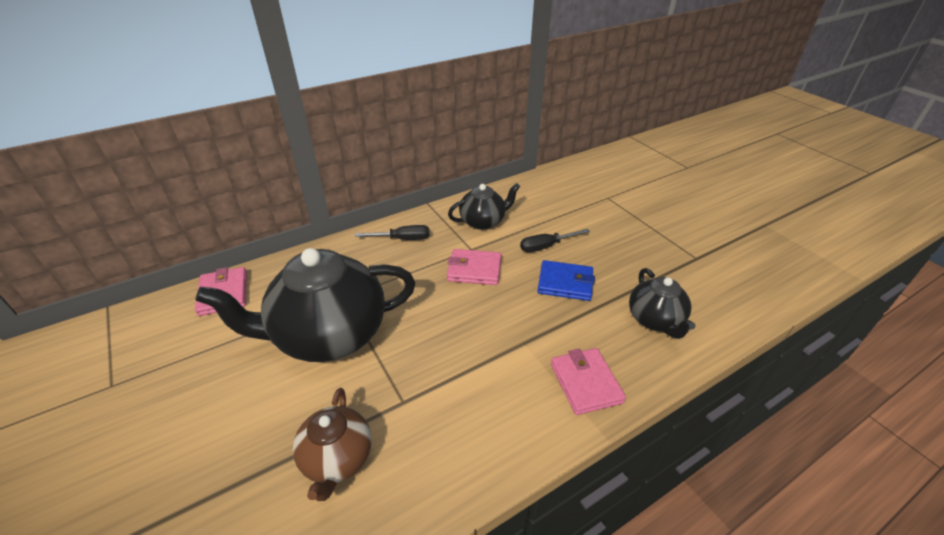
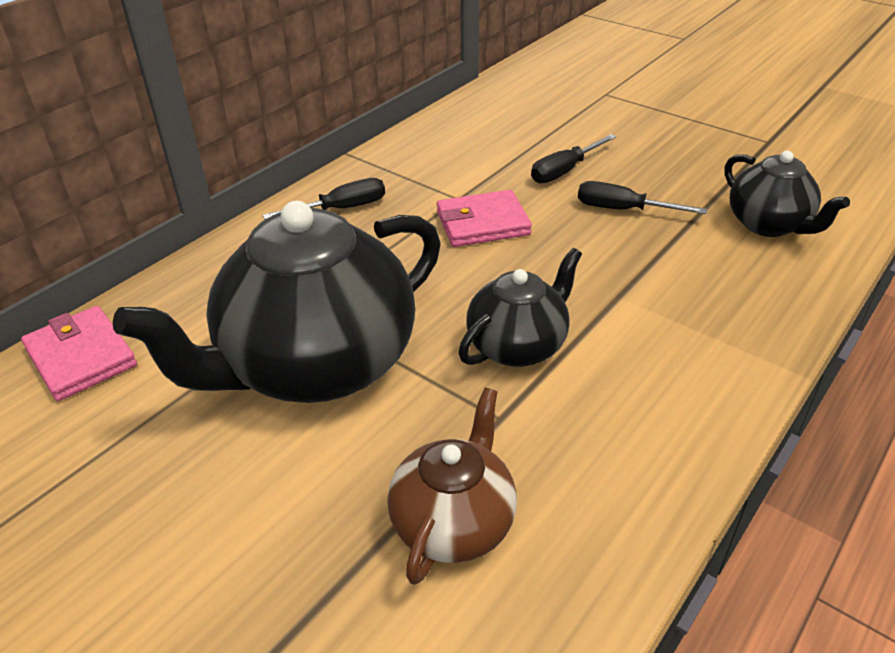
camera: 20 degrees left, 0 degrees up
brown teapot [293,388,372,501] -> brown teapot turned 135 degrees counterclockwise [387,388,517,585]
black teapot [448,183,521,230] -> black teapot moved to [459,248,582,367]
blue wallet [538,260,595,301] -> black screwdriver [578,181,707,214]
pink wallet [551,348,626,415] -> none

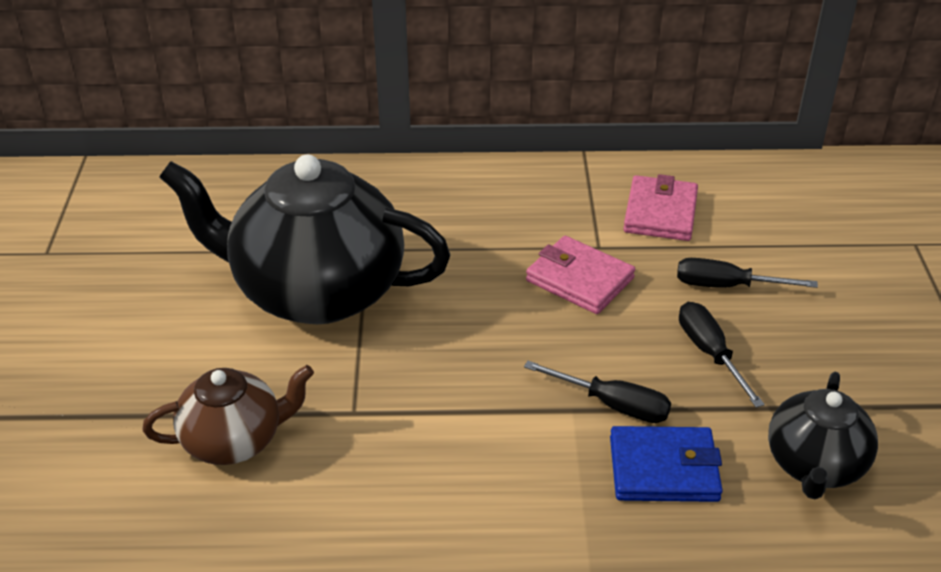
camera: 50 degrees right, 0 degrees up
pink wallet [21,306,137,401] -> pink wallet moved to [623,174,698,241]
black screwdriver [263,178,385,219] -> black screwdriver moved to [524,361,671,423]
black teapot [459,248,582,367] -> none
none -> blue wallet [610,426,723,502]

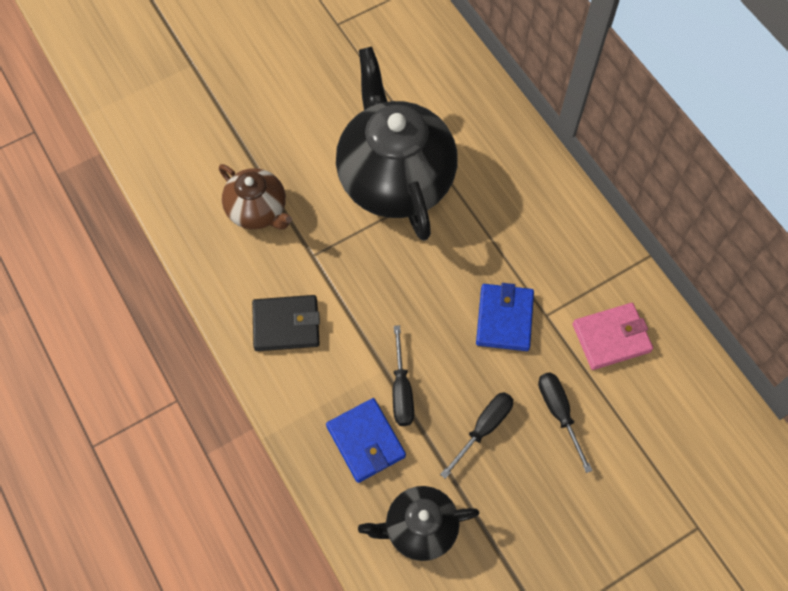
camera: 60 degrees right, 25 degrees up
pink wallet [526,236,635,314] -> blue wallet [476,283,534,351]
none -> black wallet [252,295,320,351]

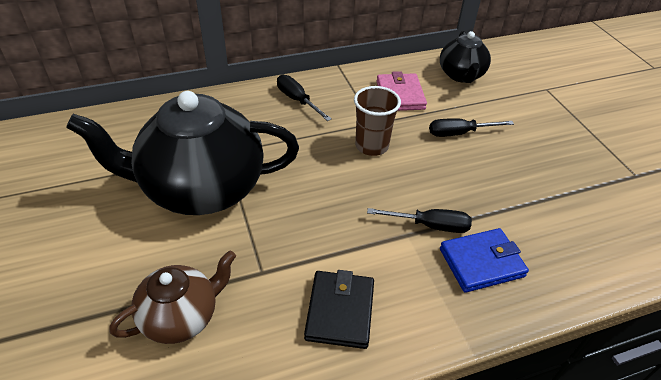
camera: 80 degrees left, 20 degrees down
black teapot [358,486,479,561] -> black teapot moved to [440,31,491,83]
black screwdriver [440,392,513,479] -> black screwdriver moved to [277,75,332,121]
blue wallet [476,283,534,351] -> brown cup [354,86,401,156]

